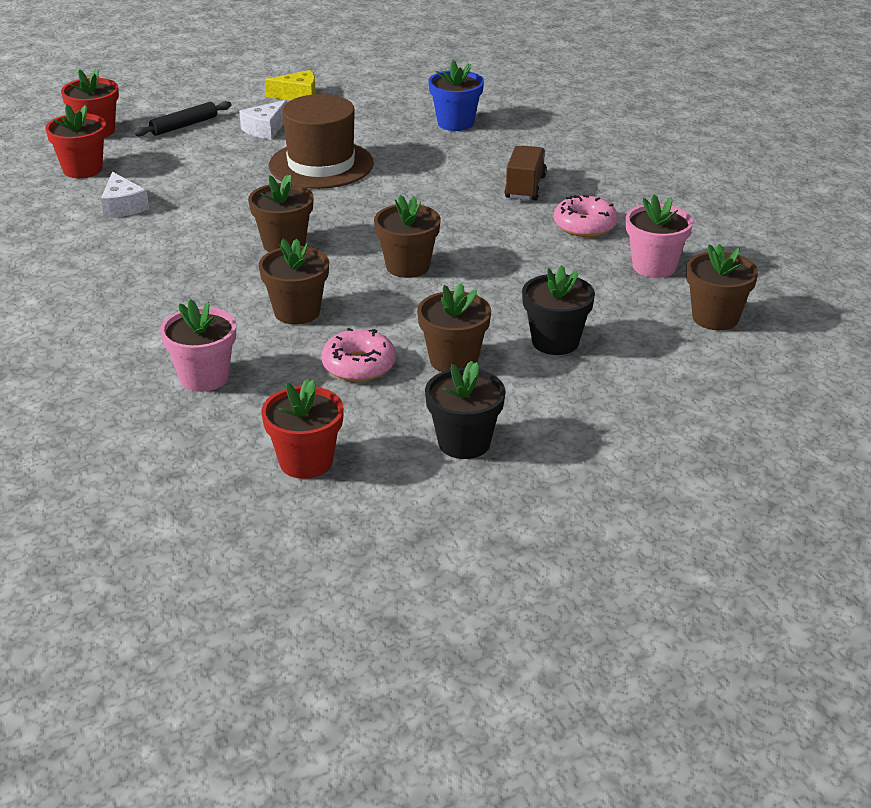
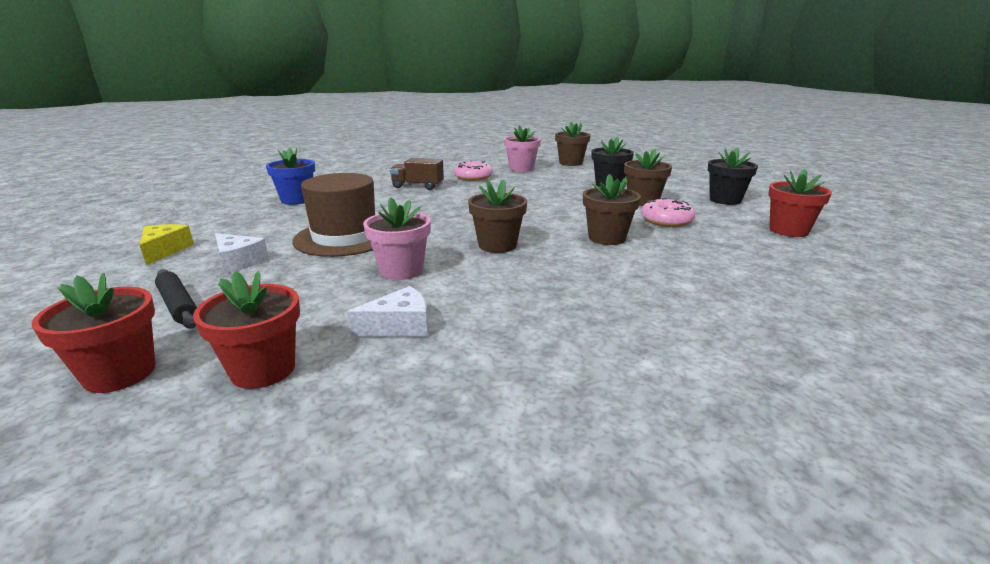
camera: 90 degrees left, 10 degrees down
pink flower pot [160,299,236,392] -> pink flower pot moved to [363,198,431,280]
brown flower pot [374,195,441,278] -> none

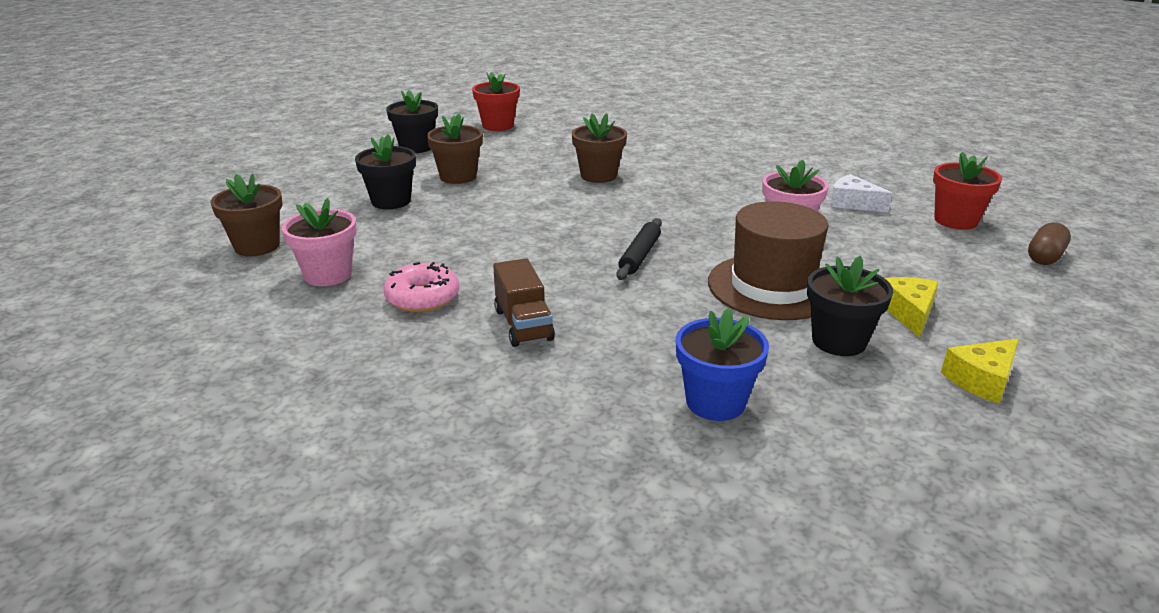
camera: 120 degrees left, 5 degrees up
red flower pot [31,273,155,393] -> brown capsule [1028,222,1071,265]
black rolling pin [155,269,197,329] -> black rolling pin moved to [617,218,662,280]
white cheese [215,233,269,273] -> yellow cheese [885,277,938,338]
brown flower pot [468,179,527,253] -> none
pink donut [641,198,695,227] -> none
none -> black flower pot [807,256,893,356]

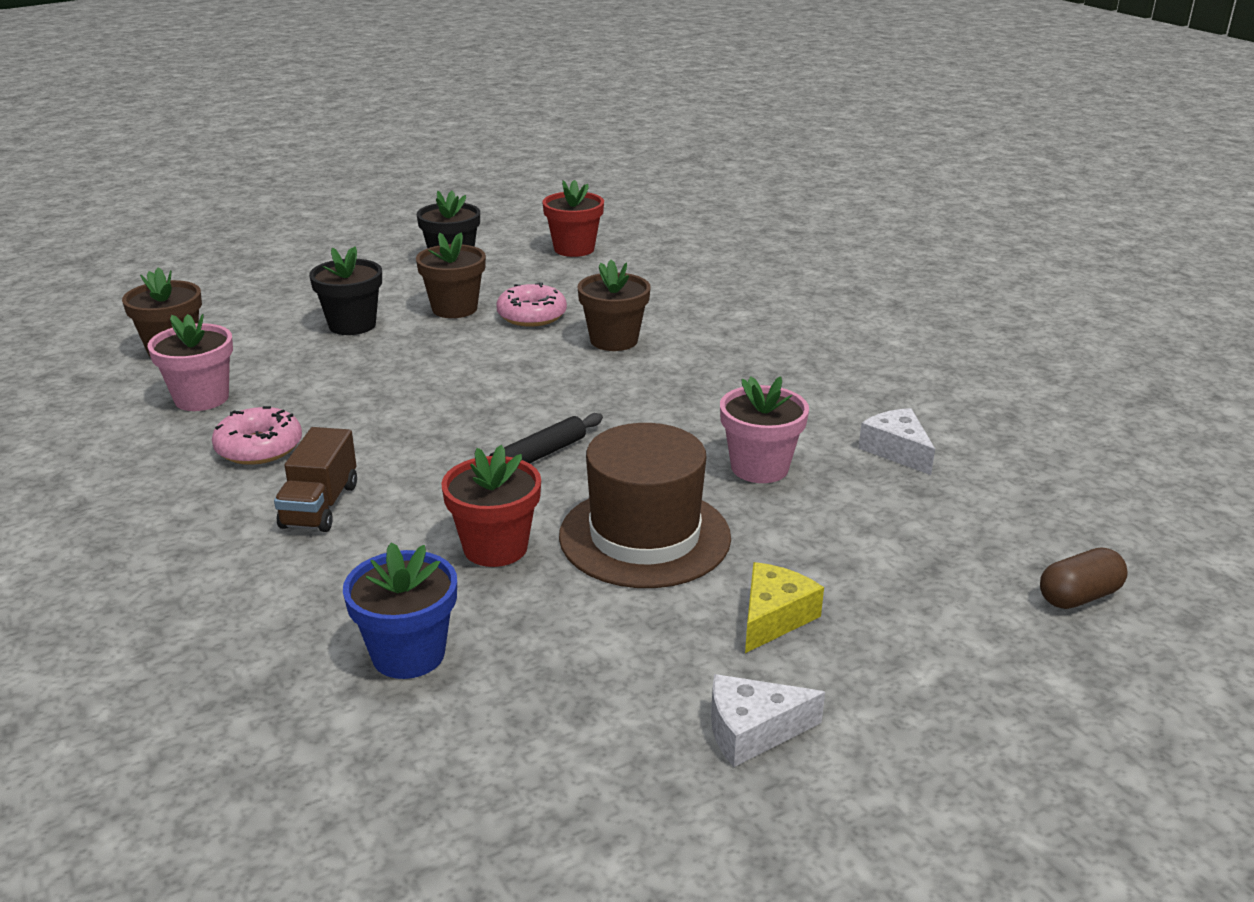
camera: 25 degrees right, 0 degrees up
black flower pot [807,256,893,356] -> none
red flower pot [933,152,1002,230] -> red flower pot moved to [441,445,541,567]
yellow cheese [941,338,1019,404] -> white cheese [711,674,825,767]
none -> pink donut [496,282,567,327]

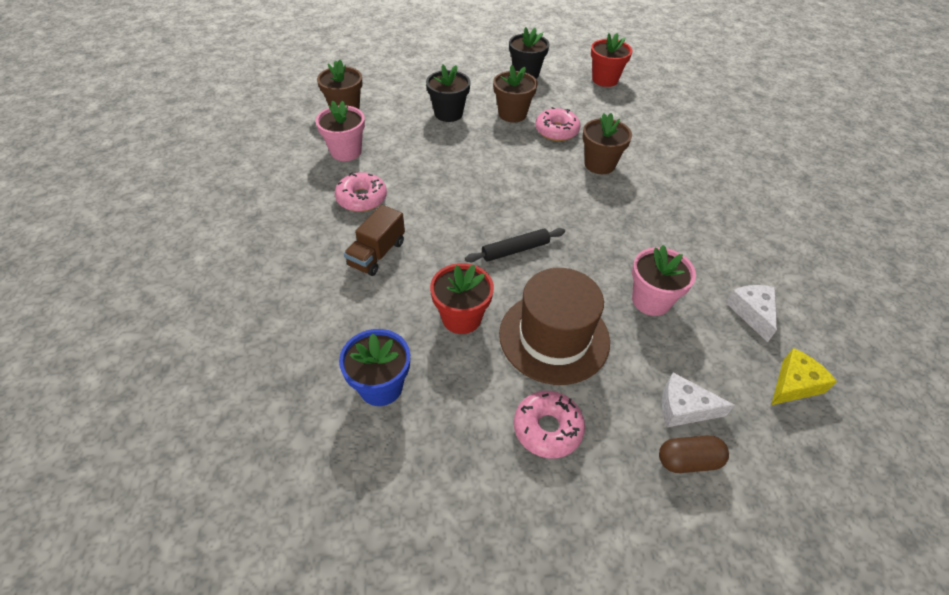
camera: 20 degrees right, 20 degrees up
white cheese [711,674,825,767] -> white cheese moved to [662,373,734,427]
yellow cheese [745,562,824,653] -> yellow cheese moved to [771,348,837,405]
brown capsule [1040,547,1128,609] -> brown capsule moved to [659,436,729,473]
none -> pink donut [514,391,585,458]

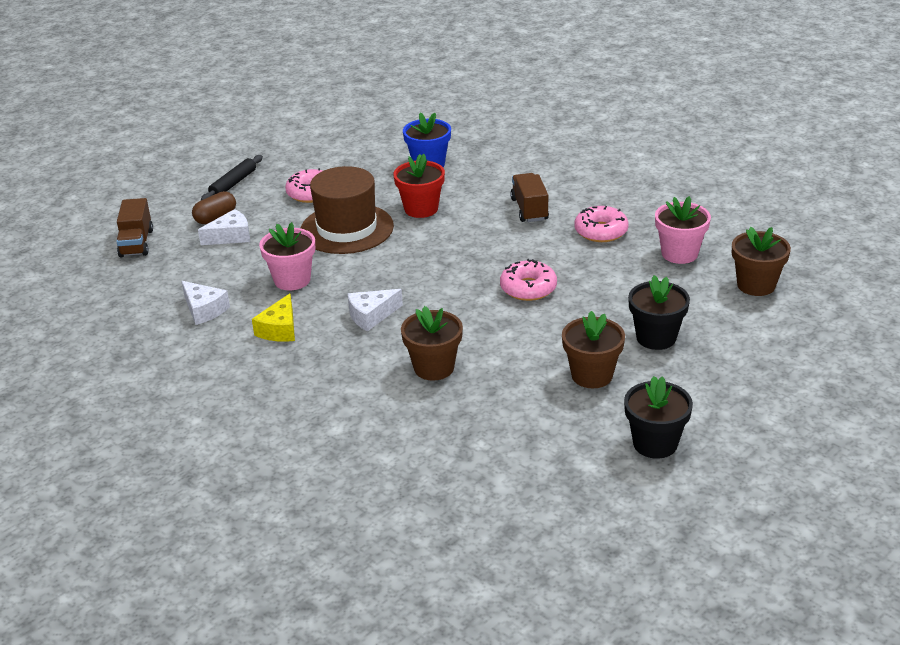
camera: 145 degrees right, 15 degrees down
black rolling pin [465,228,565,262] -> black rolling pin moved to [201,155,263,200]
pink donut [535,107,580,141] -> pink donut moved to [500,259,557,301]
red flower pot [591,33,632,87] -> none
yellow cheese [771,348,837,405] -> yellow cheese moved to [252,293,295,342]
none -> brown truck [116,198,153,257]
none -> white cheese [348,289,403,331]

